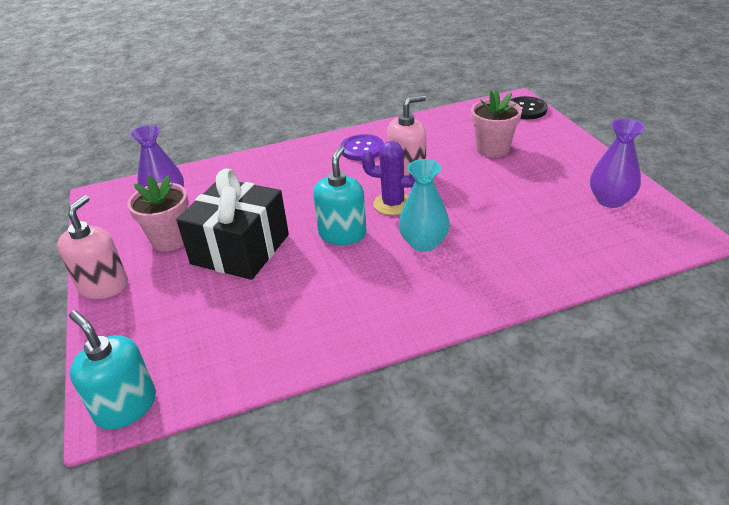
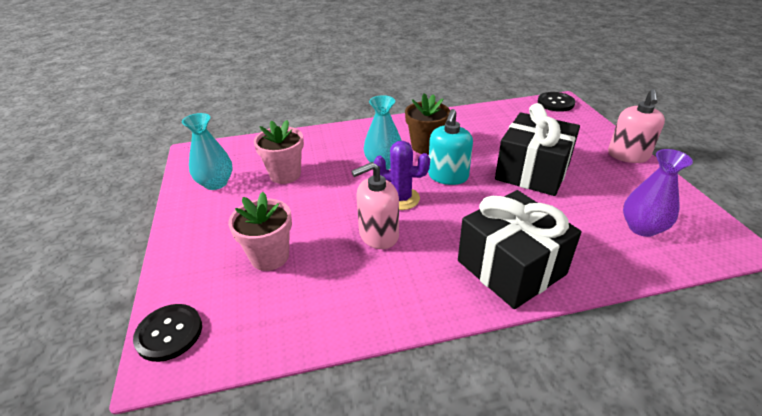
camera: 175 degrees left, 0 degrees up
turquoise soap dispenser [69,310,156,430] -> black button [538,92,575,112]
pink flower pot [127,175,189,252] -> pink flower pot moved to [254,120,304,184]
purple button [340,134,384,161] -> none
purple vase [590,118,645,208] -> turquoise vase [182,113,233,190]
none -> brown flower pot [405,93,450,154]
none -> black gift [458,190,582,309]

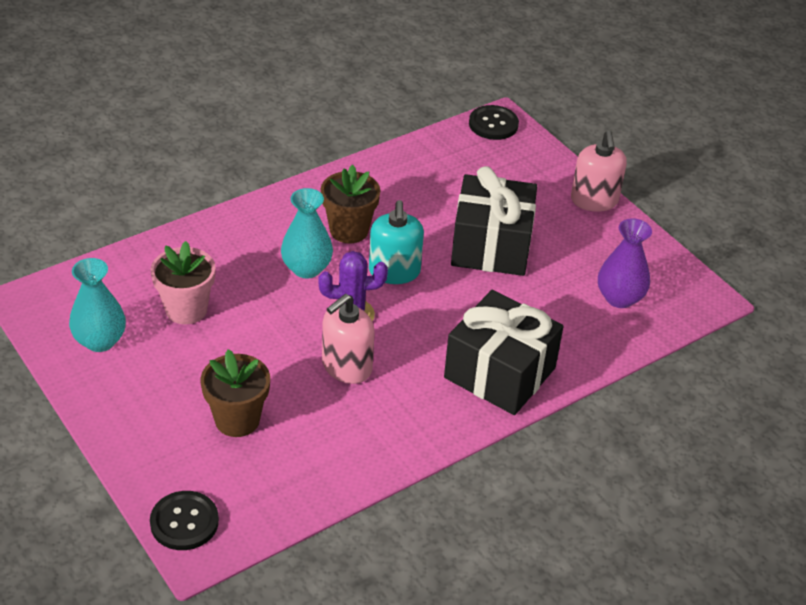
camera: 25 degrees left, 5 degrees up
pink flower pot [228,192,292,271] -> brown flower pot [201,349,270,437]

